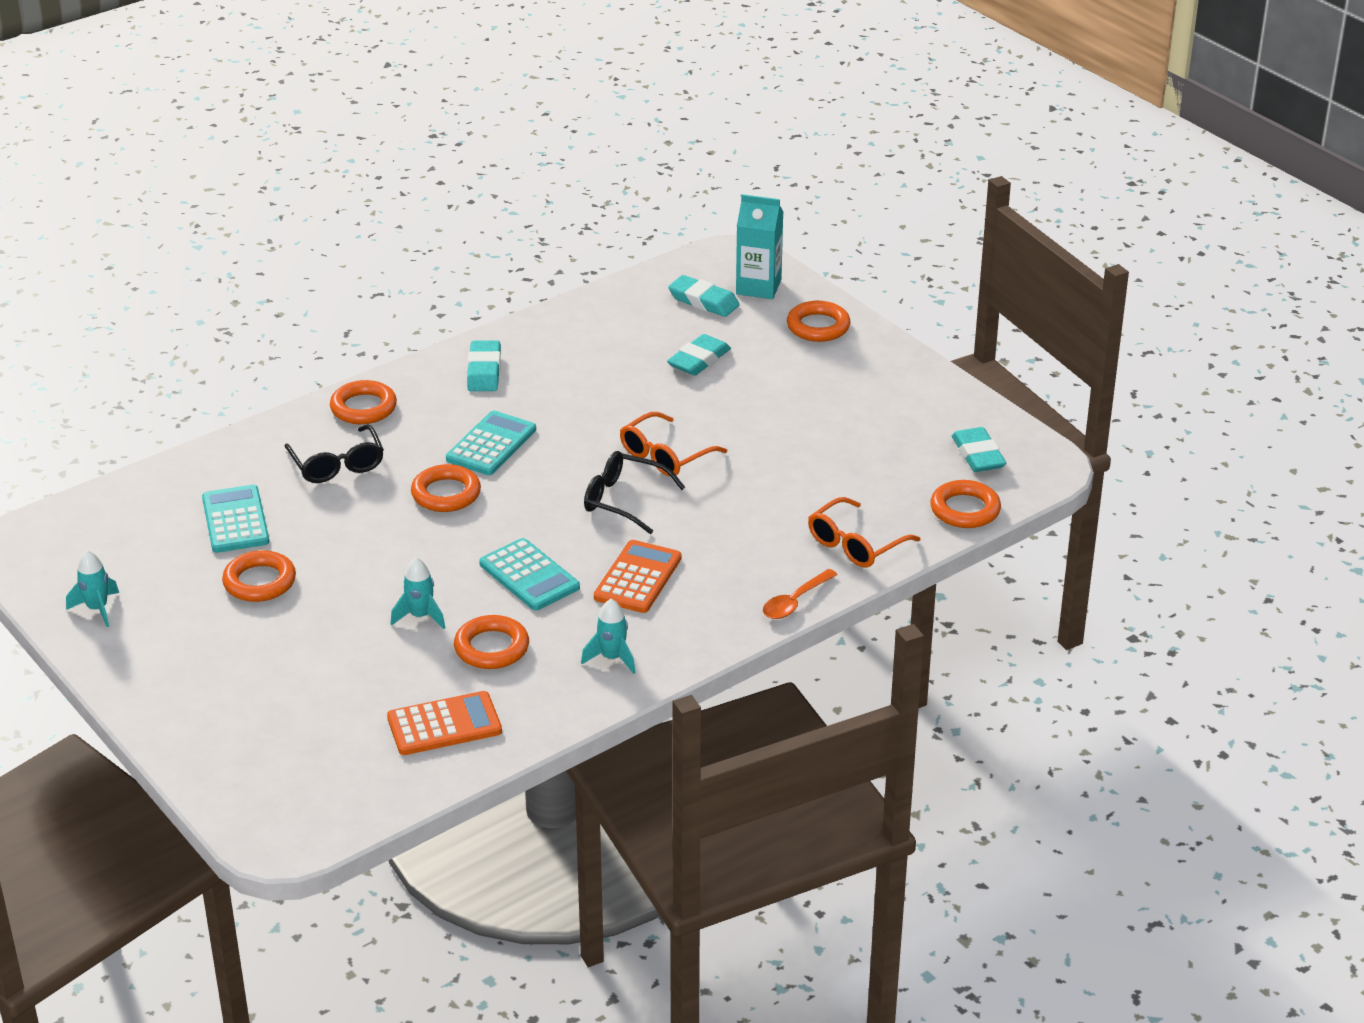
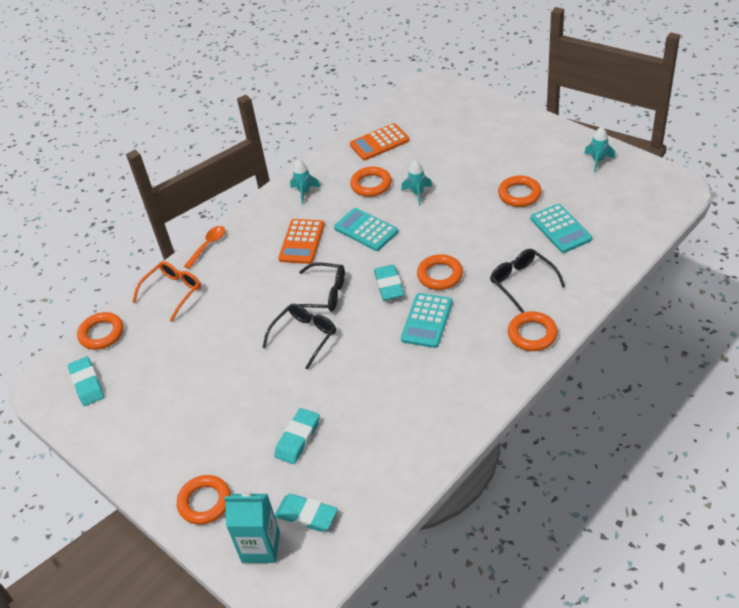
camera: 175 degrees right, 10 degrees up
turquoise eraser [467,340,501,391] -> turquoise eraser moved to [374,265,404,300]
orange glasses [620,412,727,477] -> black glasses [262,304,336,369]

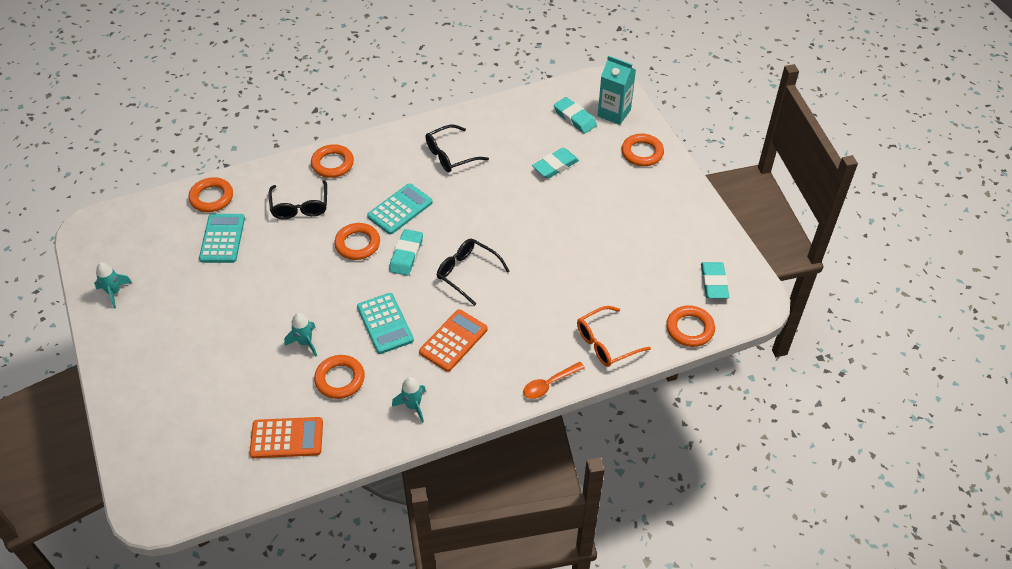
camera: 160 degrees left, 5 degrees up
black glasses [262,304,336,369] -> black glasses moved to [425,125,489,172]
orange ring [498,175,542,207] -> orange ring moved to [189,177,233,212]

